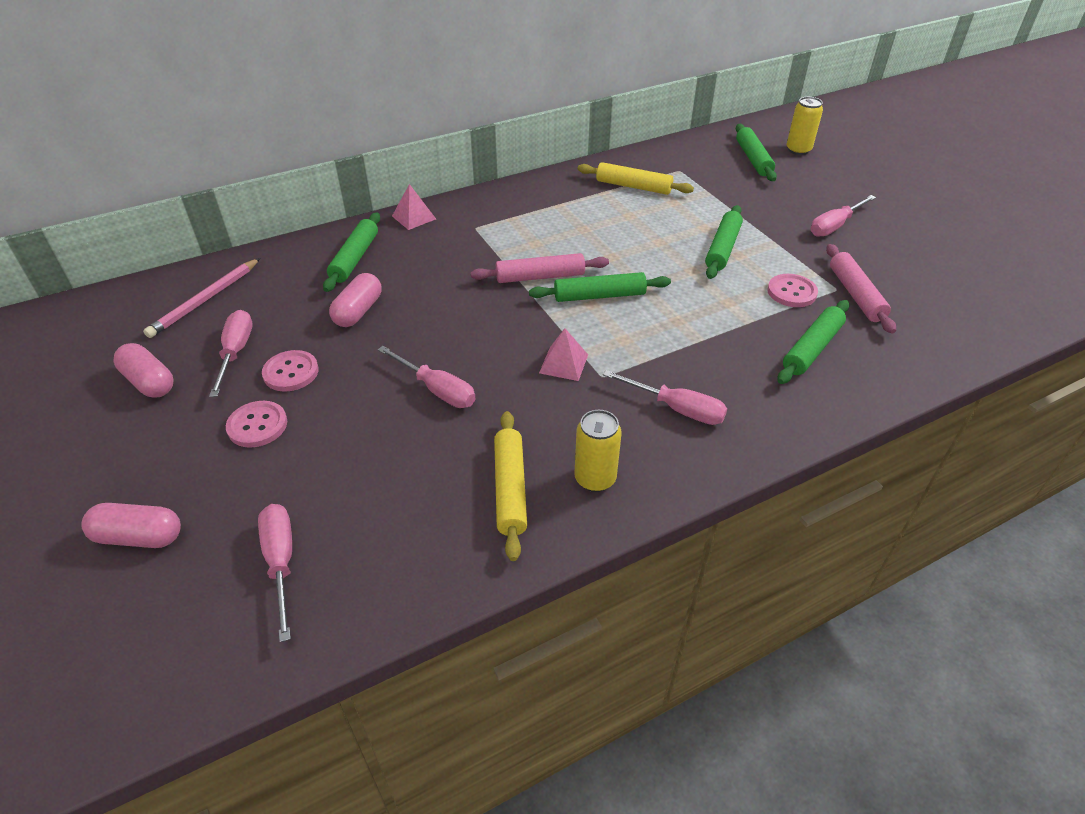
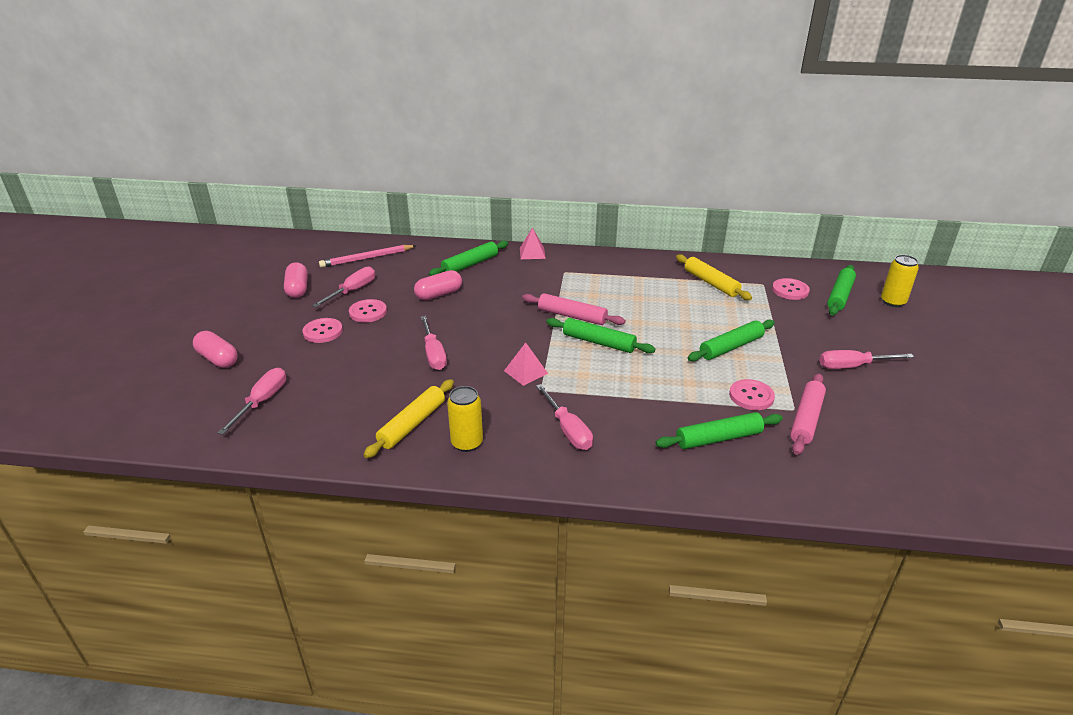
camera: 35 degrees right, 10 degrees down
none -> pink button [772,278,810,300]

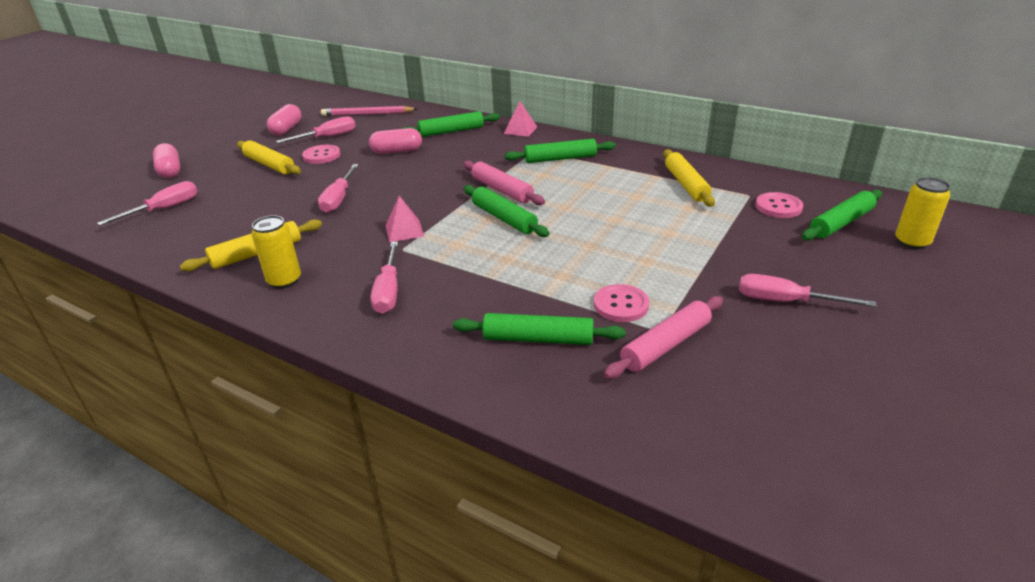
camera: 25 degrees right, 0 degrees up
pink button [302,318,343,343] -> yellow rolling pin [237,140,301,175]
green rolling pin [688,320,775,362] -> green rolling pin moved to [504,139,616,163]

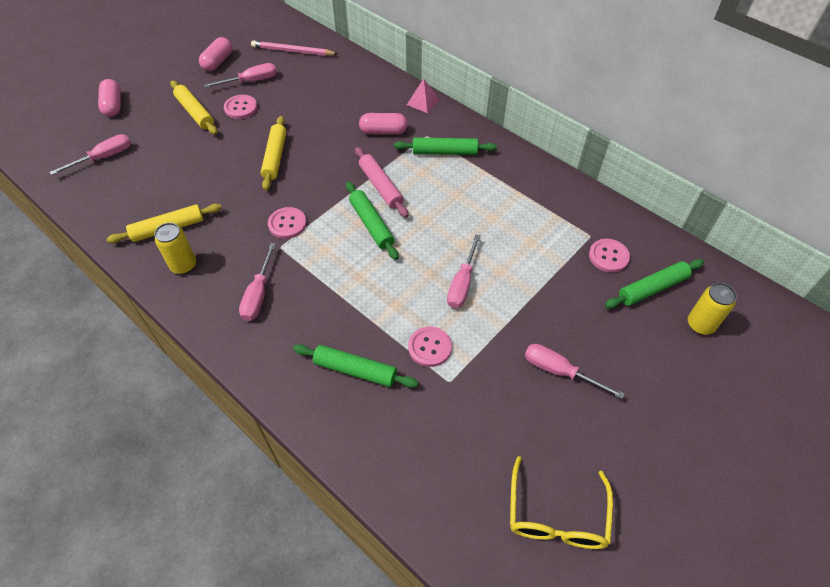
camera: 10 degrees right, 20 degrees up
pink screwdriver [318,164,359,213] -> pink screwdriver moved to [447,234,481,308]
pink capsule [369,128,422,154] -> pink capsule moved to [359,113,408,135]
pink pyramid [385,196,424,242] -> pink button [268,207,307,239]
green rolling pin [402,111,500,137] -> none
pink rolling pin [604,296,723,379] -> none
yellow rolling pin [663,149,715,207] -> yellow rolling pin moved to [261,116,286,191]
none -> yellow glasses [510,456,613,549]

